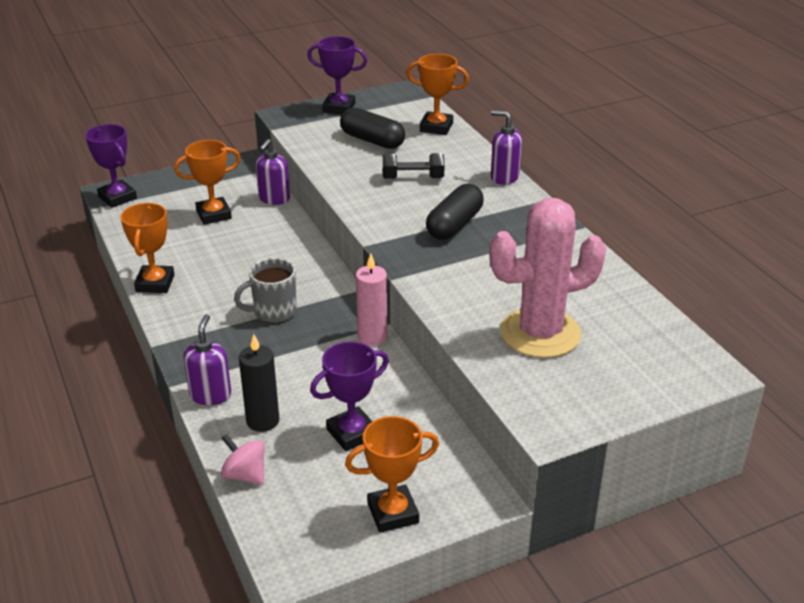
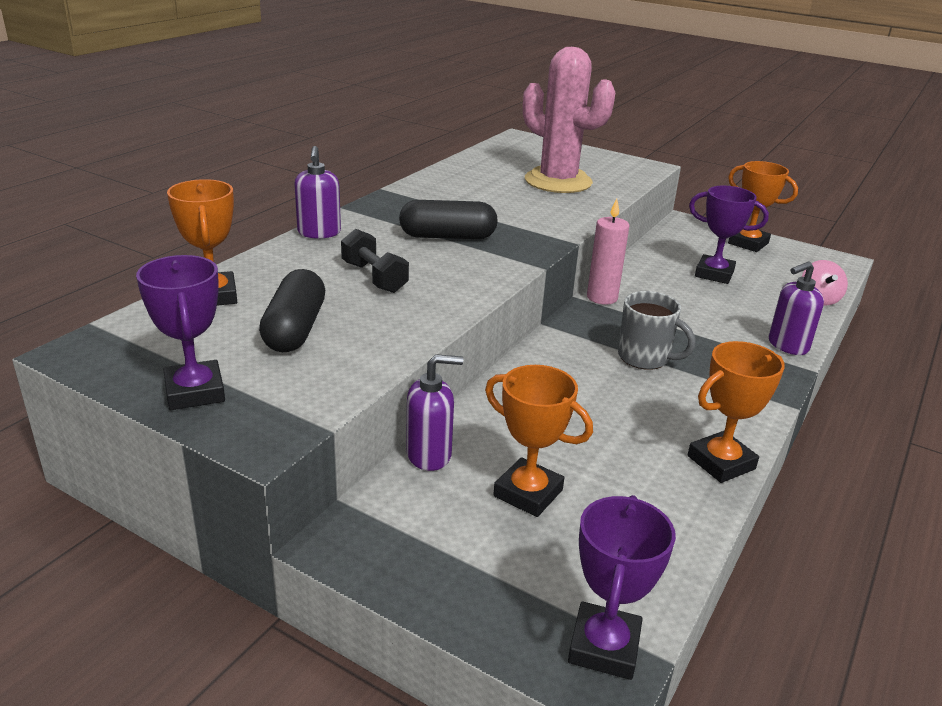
camera: 125 degrees left, 5 degrees down
black candle [239,334,279,432] -> none

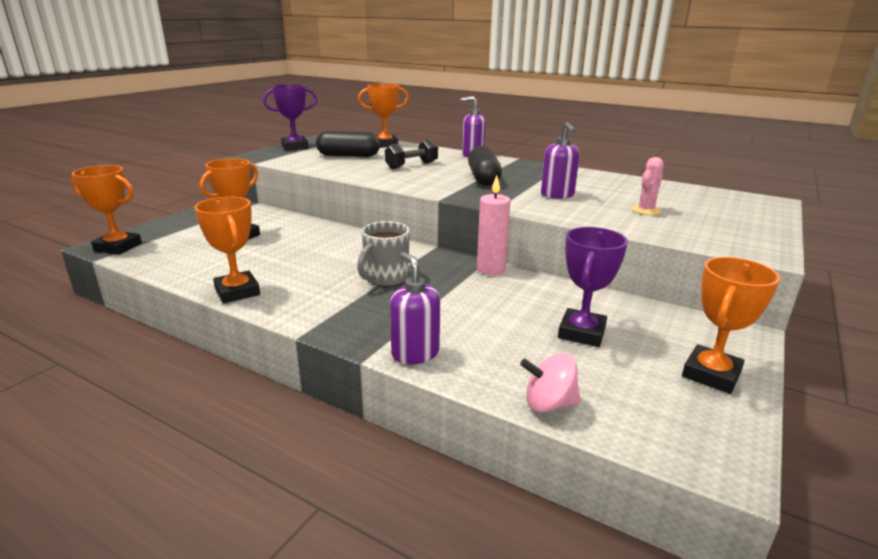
camera: 90 degrees right, 5 degrees down
purple soap dispenser [406,354,463,471] -> purple soap dispenser moved to [541,122,580,199]
pink cactus [523,47,615,193] -> pink cactus [632,157,664,215], size x0.40
purple trophy [568,495,676,680] -> orange trophy [71,165,142,255]

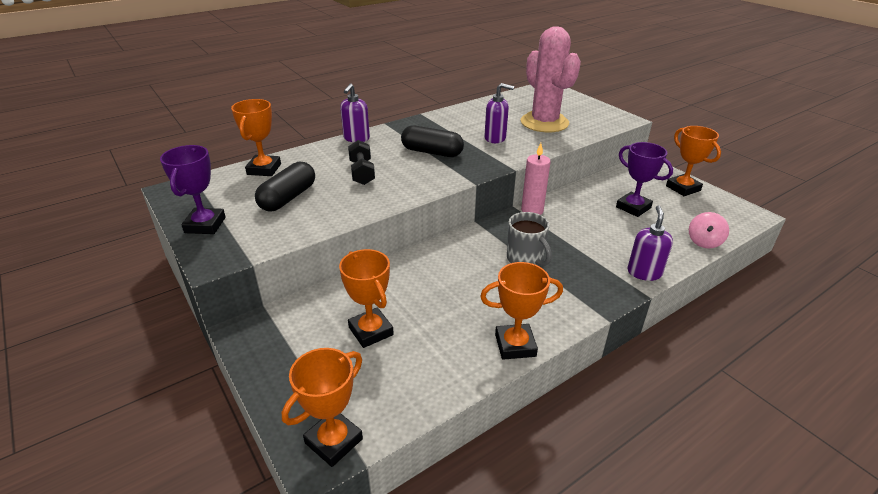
camera: 65 degrees left, 10 degrees up
purple soap dispenser [390,252,440,364] -> purple soap dispenser turned 105 degrees clockwise [627,205,673,281]
pink cactus [632,157,664,215] -> pink cactus [520,27,581,132], size x2.48

